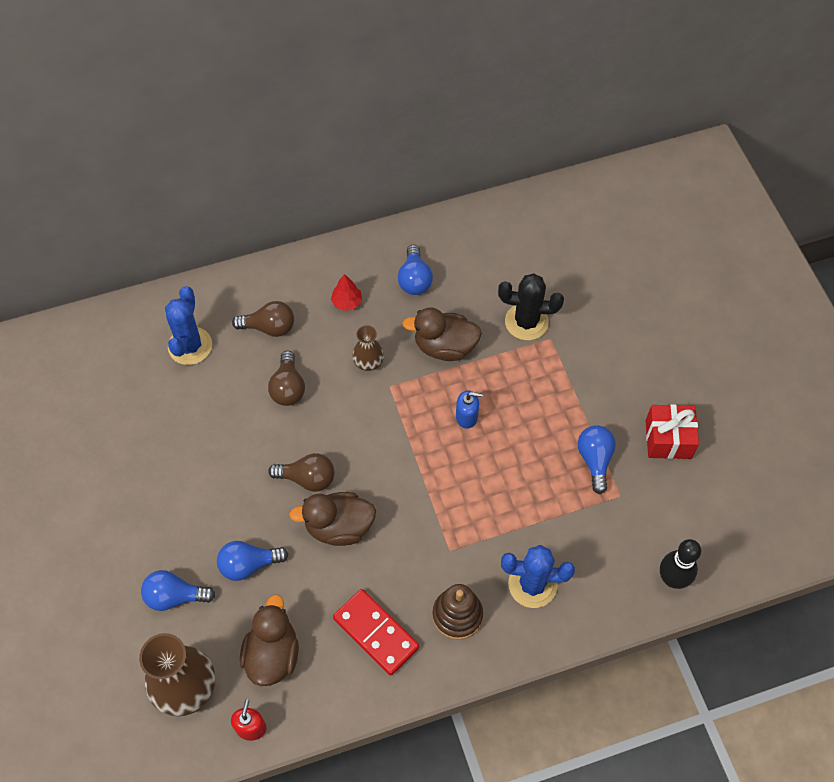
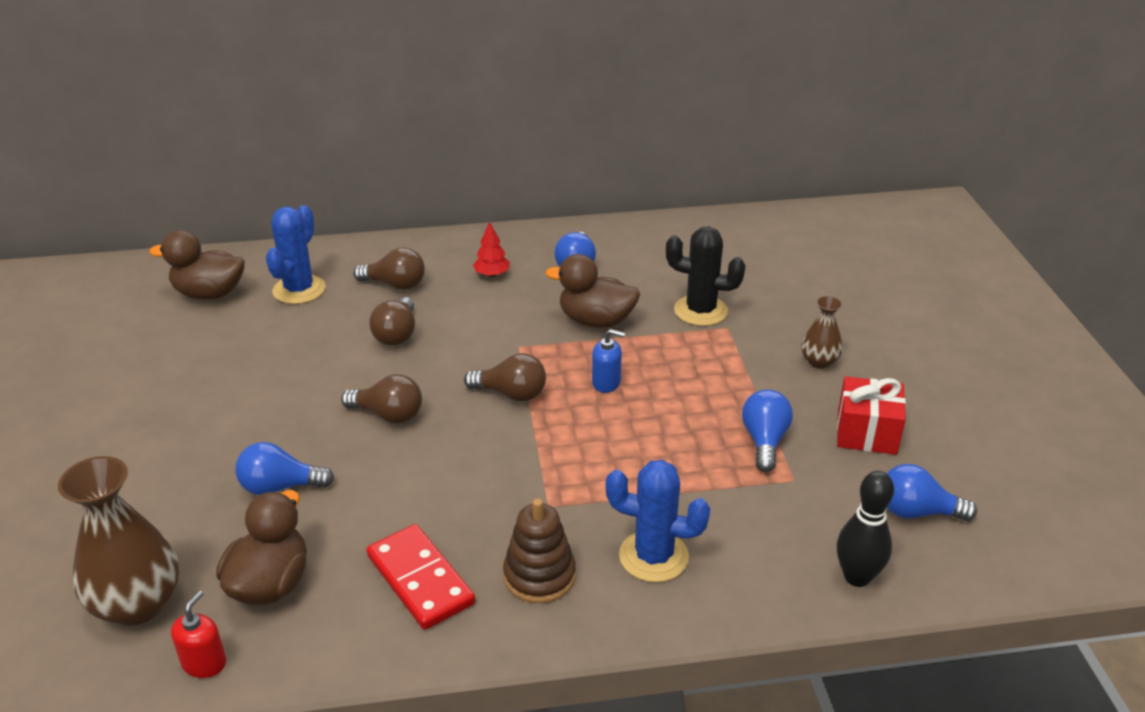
camera: 10 degrees right, 25 degrees down
blue light bulb [141,570,215,611] -> blue light bulb moved to [886,464,977,521]
brown duck [289,492,376,546] -> brown duck moved to [149,230,245,300]
brown vase [352,325,384,371] -> brown vase moved to [801,296,843,369]
none -> brown light bulb [464,353,546,401]

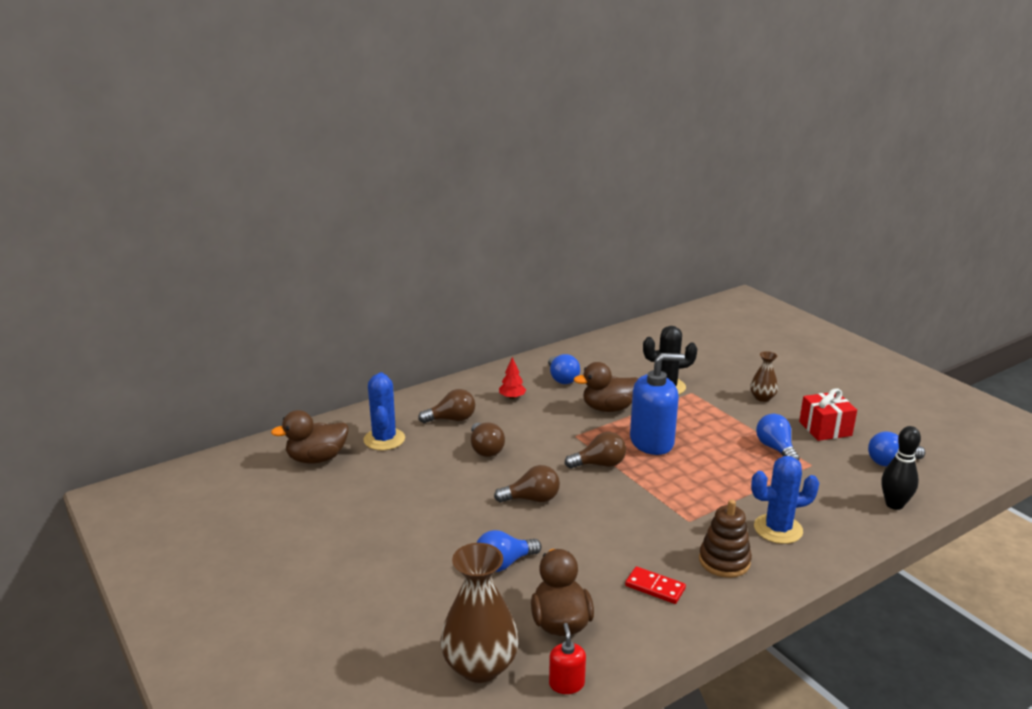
camera: 25 degrees left, 10 degrees down
red domino [367,524,475,630] -> red domino [625,566,686,604], size x0.63
blue soap dispenser [592,329,625,393] -> blue soap dispenser [630,353,685,455], size x2.11

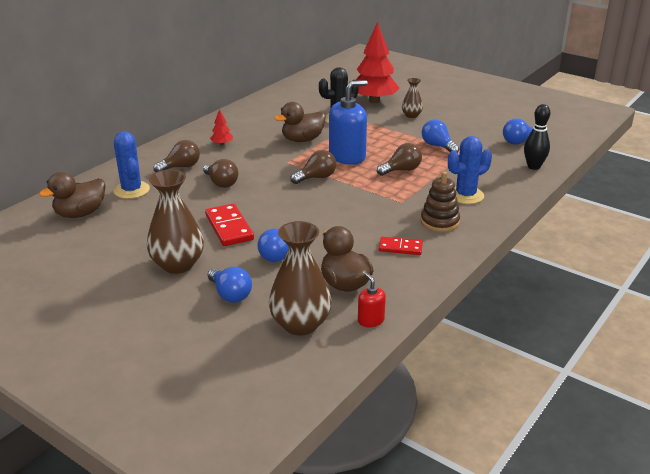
camera: 20 degrees left, 5 degrees up
brown light bulb [494,465,560,503] -> brown light bulb moved to [377,143,422,176]
blue light bulb [548,354,580,384] -> blue light bulb moved to [208,267,252,303]
red gift [799,388,857,441] -> none
none -> brown vase [147,169,204,274]
none -> red domino [205,204,254,246]
none -> red tree [356,22,400,103]

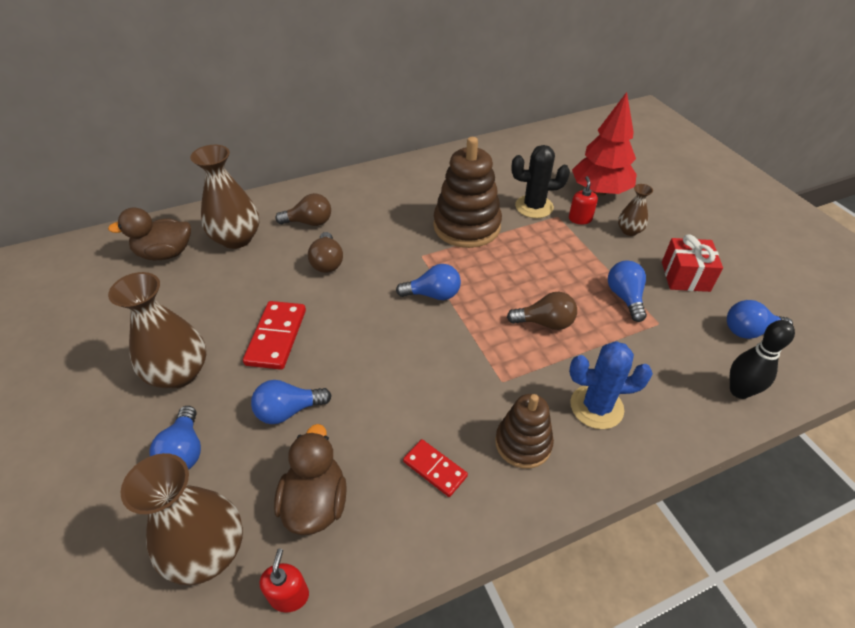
camera: 30 degrees right, 15 degrees up
blue cactus [114,132,150,199] -> brown vase [190,145,260,249]
red tree [210,109,233,146] -> none
brown duck [275,102,326,142] -> brown stacking toy [433,137,502,248]
brown light bulb [290,150,336,184] -> blue light bulb [396,264,461,300]
blue soap dispenser [329,80,368,165] -> none
none -> red soap dispenser [569,176,598,224]
none -> red gift [662,234,723,292]

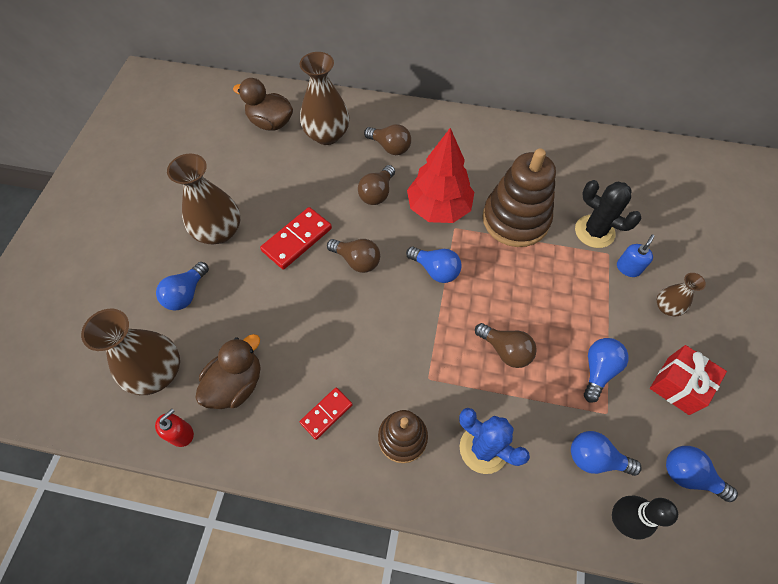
camera: 35 degrees right, 15 degrees up
blue light bulb [251,380,332,424] -> blue light bulb moved to [571,431,642,476]
red domino [403,439,468,497] -> red domino turned 60 degrees clockwise [300,387,353,440]
red soap dispenser [569,176,598,224] -> blue soap dispenser [617,234,655,277]
red tree [572,92,637,196] -> red tree moved to [407,128,474,223]
none -> brown light bulb [327,239,380,273]

